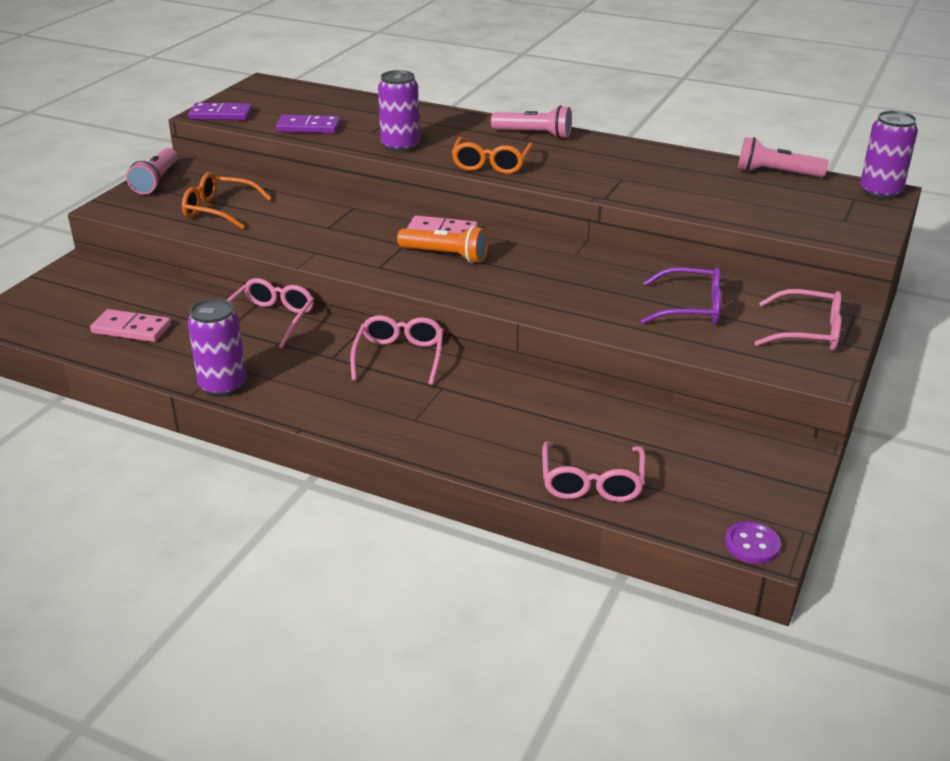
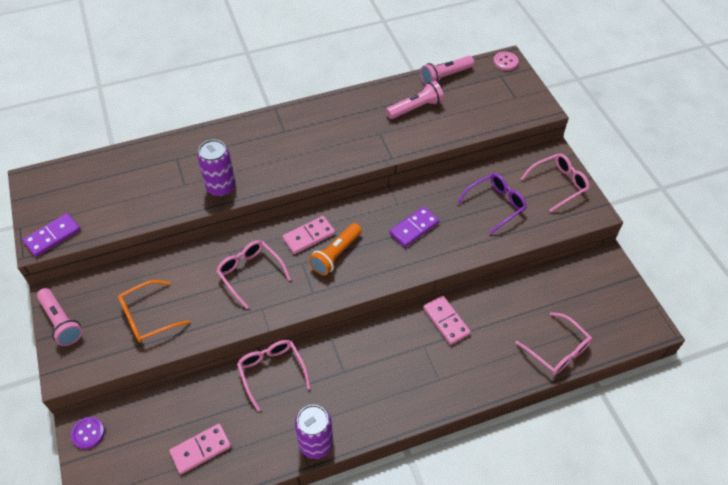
camera: 45 degrees left, 20 degrees up
purple domino [276,115,340,134] -> purple domino moved to [389,207,439,247]
pink glasses [350,315,443,385] -> pink glasses moved to [216,240,291,309]
orange flashlight [397,226,488,263] -> orange flashlight turned 150 degrees clockwise [309,223,362,276]
orange glasses [452,137,533,174] -> none
pink flashlight [491,105,572,139] -> pink flashlight moved to [386,81,444,119]
purple button [725,521,781,564] -> purple button moved to [71,417,105,449]
purple can [860,111,918,199] -> pink button [493,52,518,71]
none -> pink domino [423,296,471,345]

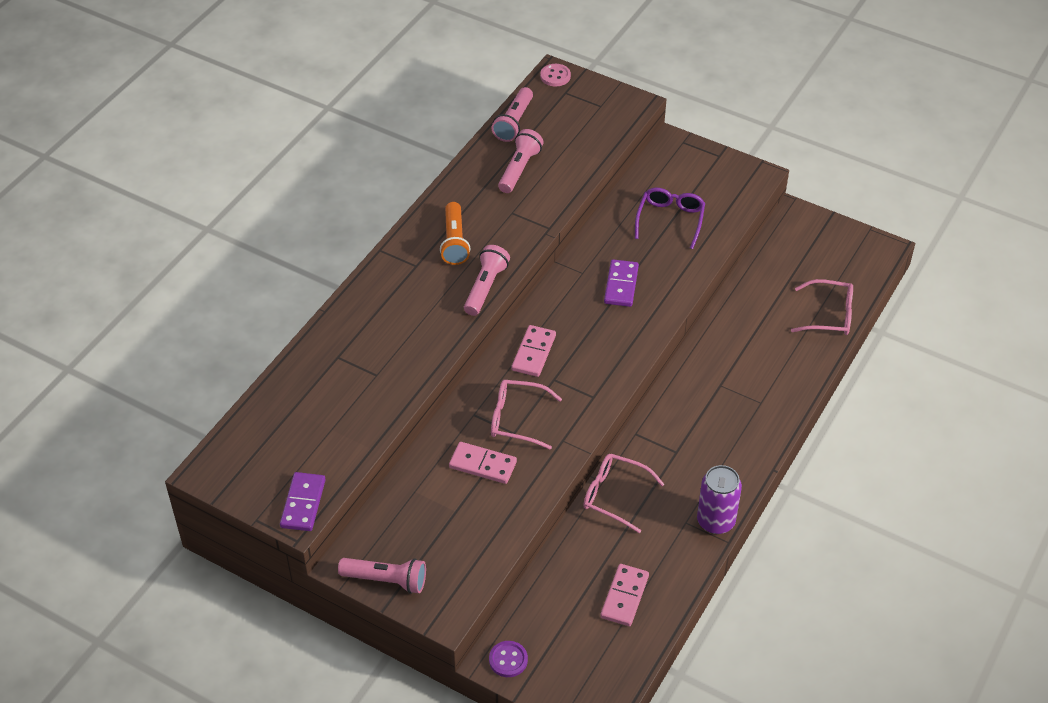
camera: 40 degrees left, 5 degrees down
orange glasses [118,280,190,342] -> none
purple can [197,139,236,197] -> none
orange flashlight [309,223,362,276] -> orange flashlight moved to [440,202,471,265]
pink domino [423,296,471,345] -> pink domino moved to [449,442,517,484]
pink glasses [521,153,589,212] -> none
none -> pink flashlight [464,245,510,316]

